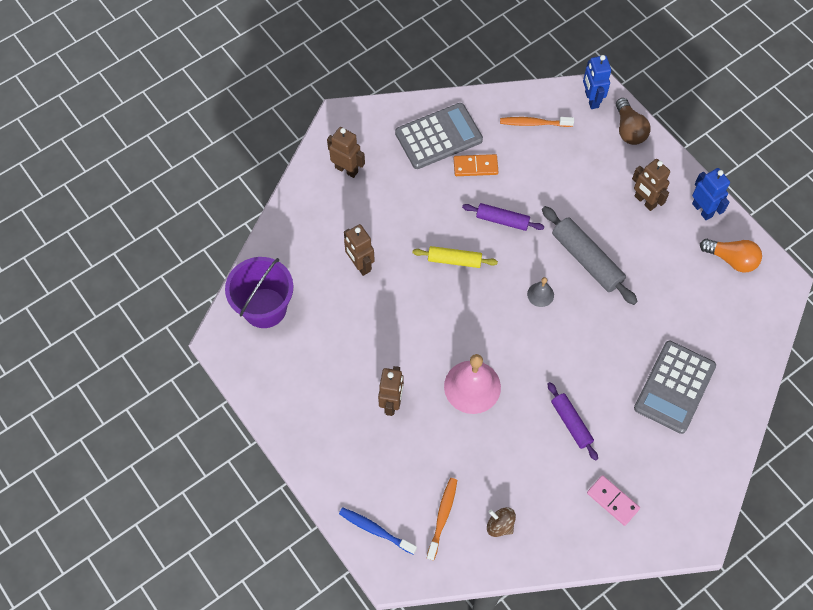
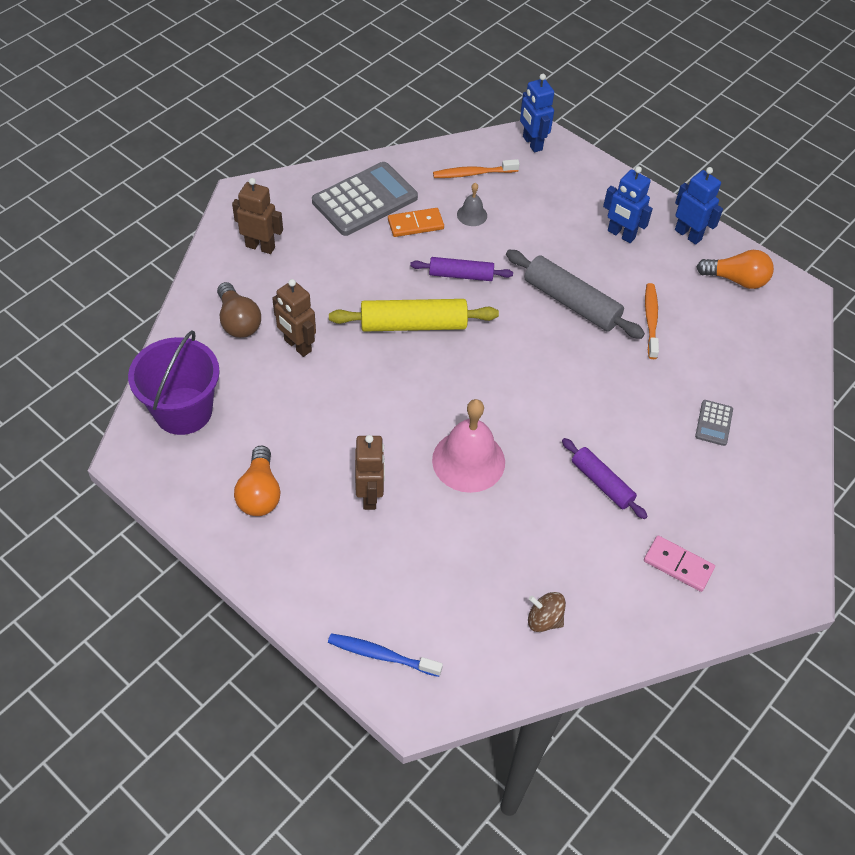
camera: 15 degrees left, 10 degrees down
yellow rolling pin [412,246,498,268] -> yellow rolling pin [329,299,499,332], size x1.59
orange toothbrush [427,478,457,560] -> orange toothbrush moved to [645,283,659,359]
grey bell [527,277,554,307] -> grey bell moved to [457,183,487,226]
brown light bulb [616,98,650,145] -> brown light bulb moved to [217,282,261,338]
brown robot [632,159,670,211] -> blue robot [603,166,653,243]
grey calculator [634,341,716,434] -> grey calculator [695,400,733,446], size x0.45
none -> orange light bulb [234,446,281,516]

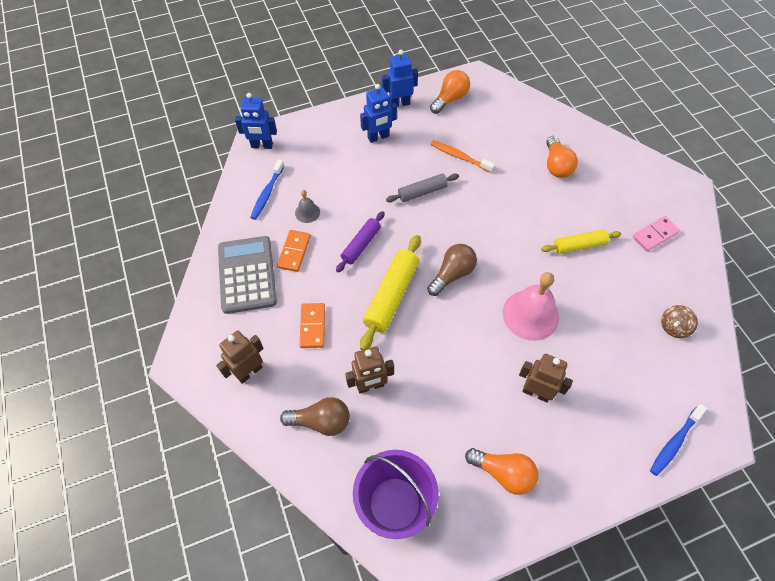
camera: 60 degrees left, 5 degrees up
orange toothbrush [433,159,520,178] -> blue toothbrush [250,159,284,220]
grey rolling pin [506,250,645,339] -> grey rolling pin [386,173,459,202], size x0.63
purple rolling pin [562,438,648,519] -> yellow rolling pin [541,229,621,254]
grey calculator [695,400,733,446] -> orange light bulb [546,136,578,178]
none -> orange domino [300,303,325,348]
none -> brown light bulb [427,244,477,296]

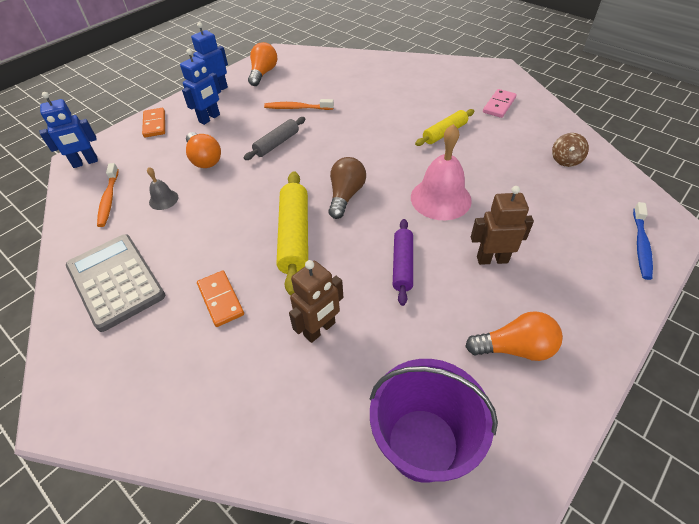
camera: 25 degrees left, 10 degrees down
brown robot [216,331,264,384] -> none
blue toothbrush [250,159,284,220] -> orange toothbrush [97,163,119,227]
orange domino [277,230,311,272] -> orange domino moved to [142,108,165,138]
brown light bulb [280,397,350,436] -> none
purple rolling pin [336,211,385,273] -> purple rolling pin moved to [393,219,413,306]
orange light bulb [546,136,578,178] -> orange light bulb moved to [186,132,221,168]

